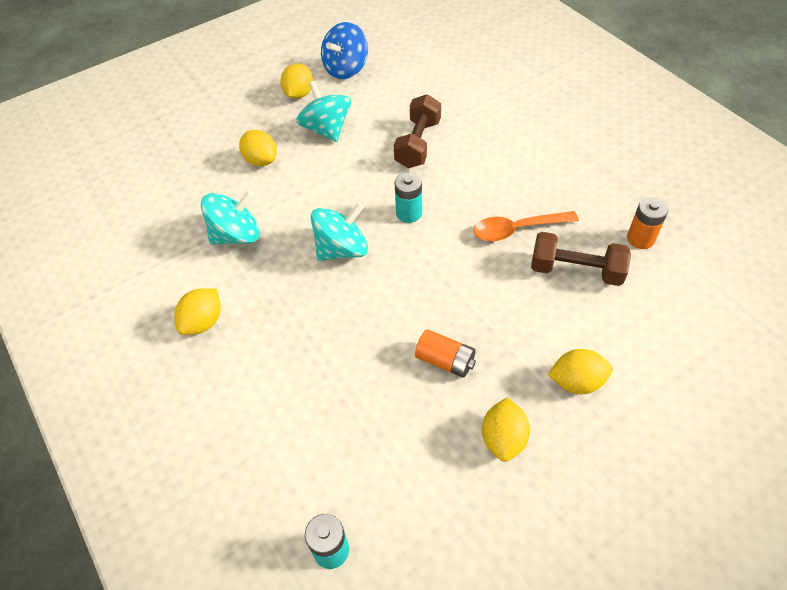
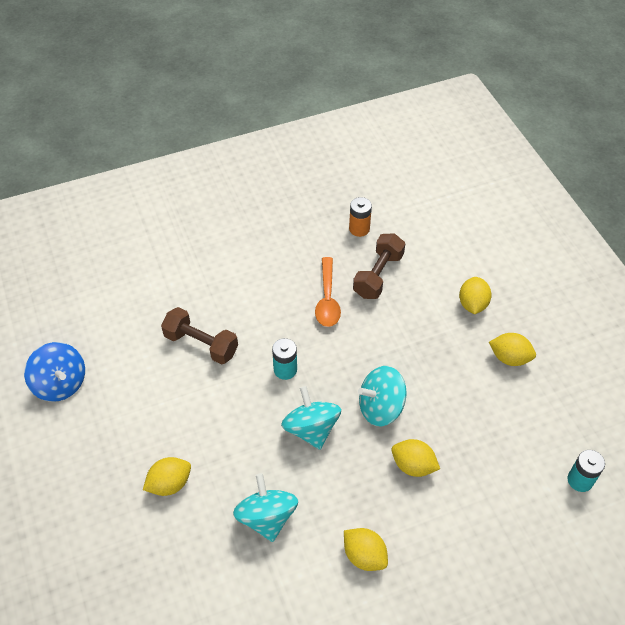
camera: 80 degrees left, 0 degrees up
yellow lemon [280,63,313,99] -> yellow lemon moved to [392,439,440,477]
turquoise spinning top [296,81,351,142] -> turquoise spinning top moved to [358,366,407,426]
orange battery [415,329,476,377] -> none

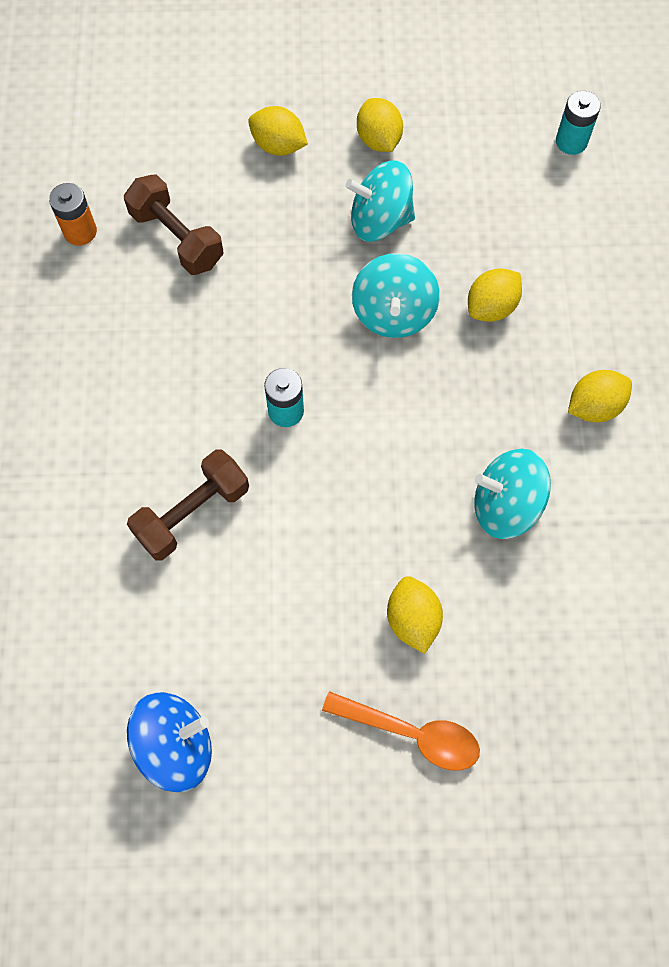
camera: 70 degrees left, 15 degrees up
turquoise spinning top [281,386,341,450] -> turquoise spinning top moved to [345,160,415,242]
orange spoon [315,257,341,327] -> orange spoon moved to [322,691,480,770]
yellow lemon [489,333,536,366] -> yellow lemon turned 60 degrees counterclockwise [357,98,403,152]

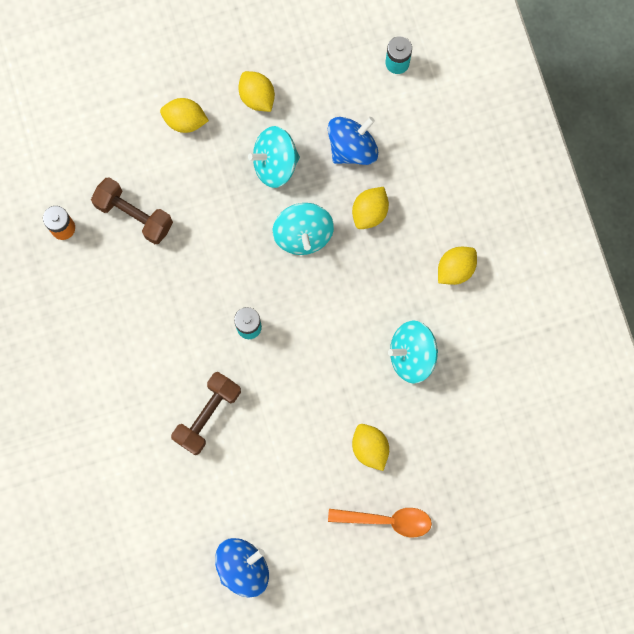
camera: 15 degrees left, 10 degrees up
none -> blue spinning top [328,117,378,165]

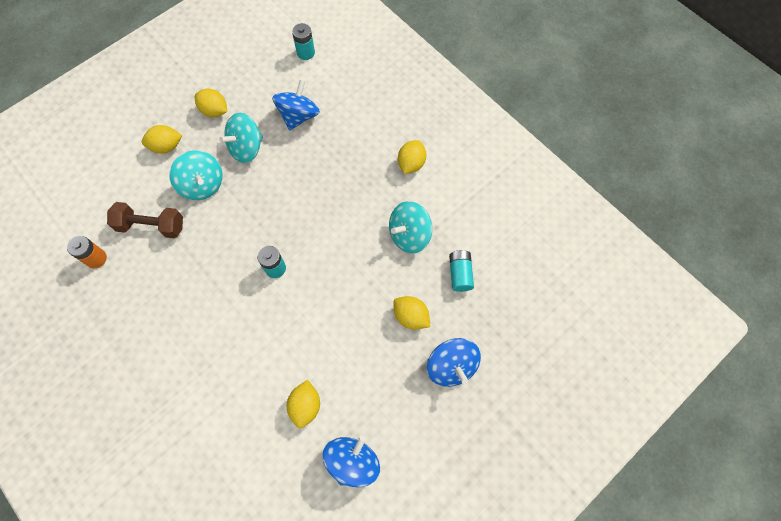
camera: 25 degrees left, 10 degrees down
brown dumbbell [171,372,241,455] -> none
turquoise spinning top [273,203,334,255] -> turquoise spinning top moved to [169,150,223,200]
orange spoon [328,508,432,537] -> blue spinning top [427,338,481,387]
yellow lemon [352,187,389,229] -> yellow lemon moved to [287,380,320,428]
none -> turquoise battery [449,250,474,292]

